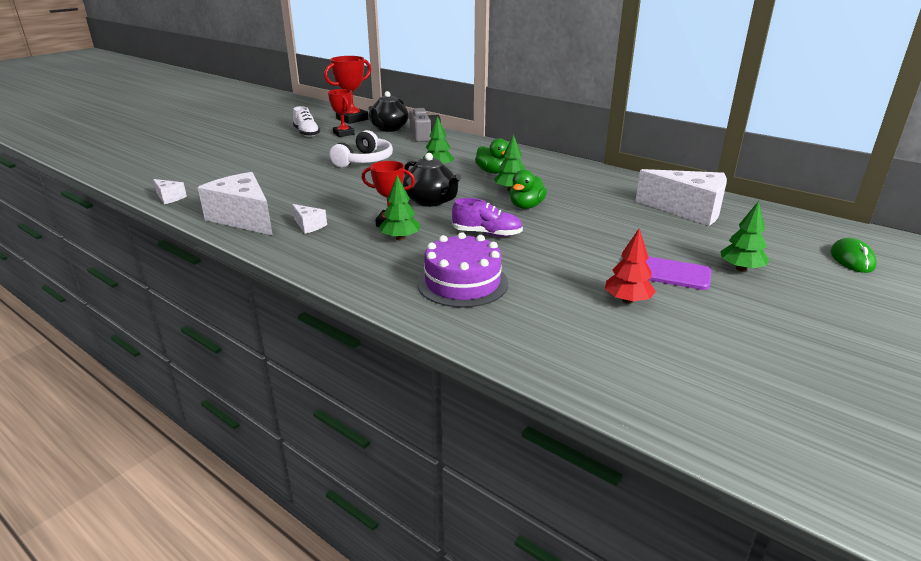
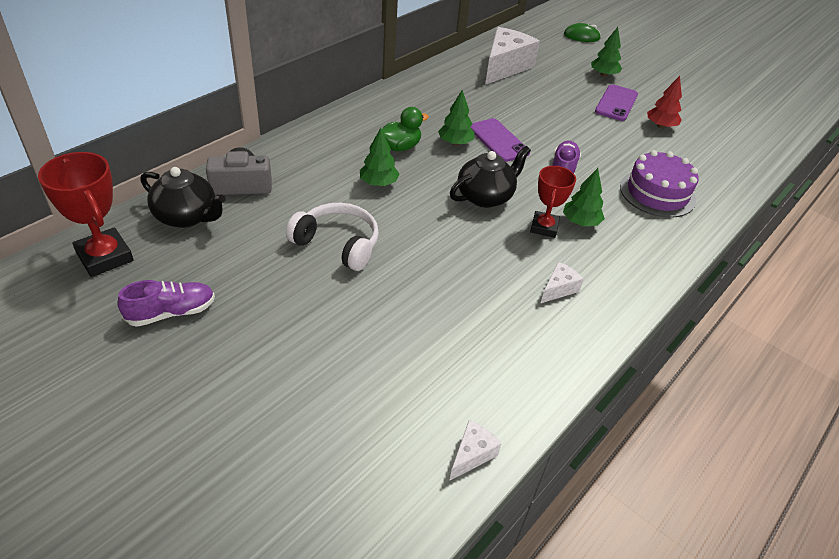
camera: 90 degrees left, 15 degrees up
white cheese [198,172,273,236] -> none
white shoe [293,106,320,137] -> purple shoe [117,280,215,327]
red trophy [328,89,355,137] -> none
green duck [510,170,547,209] -> purple phone [470,118,530,162]

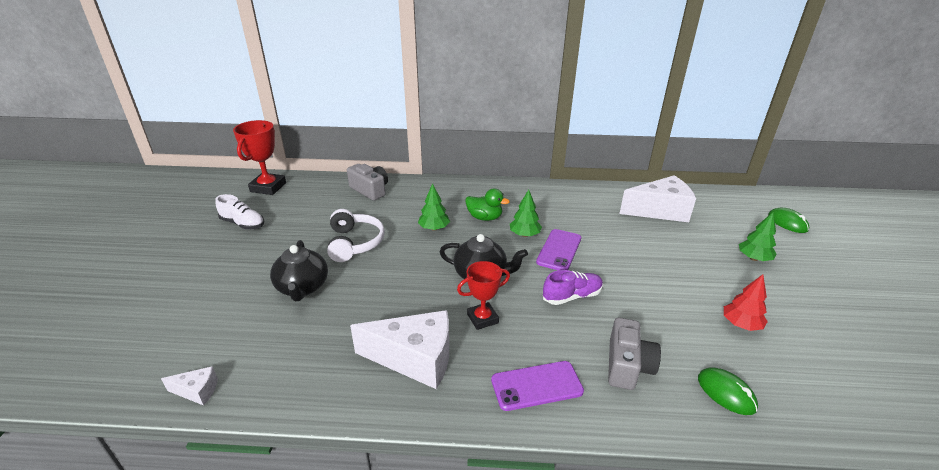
camera: 55 degrees right, 10 degrees down
purple shoe [117,280,215,327] -> white shoe [216,194,264,229]
black teapot [141,167,226,228] -> black teapot moved to [270,240,328,301]
white cheese [541,262,584,303] -> white cheese [350,310,449,389], size x2.19
green tree [563,168,605,227] -> none
purple phone [595,84,638,121] -> purple phone moved to [491,361,584,411]
purple cake [620,150,699,218] -> grey camera [608,318,661,390]
none -> green mouse [698,367,758,415]

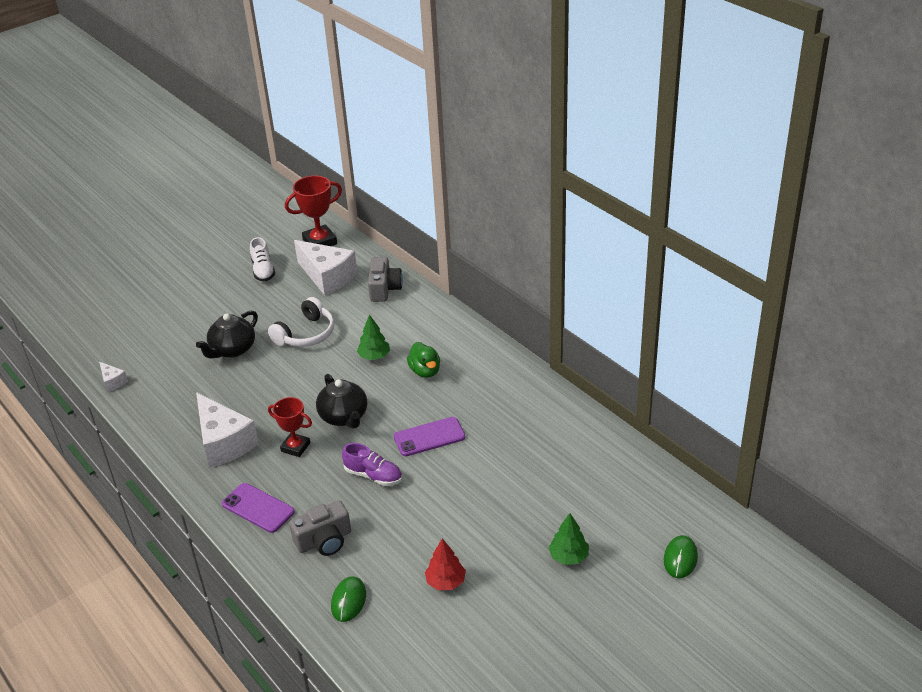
camera: 50 degrees right, 5 degrees up
green tree [510,190,542,237] -> none
white cheese [619,175,696,222] -> white cheese moved to [294,240,357,295]

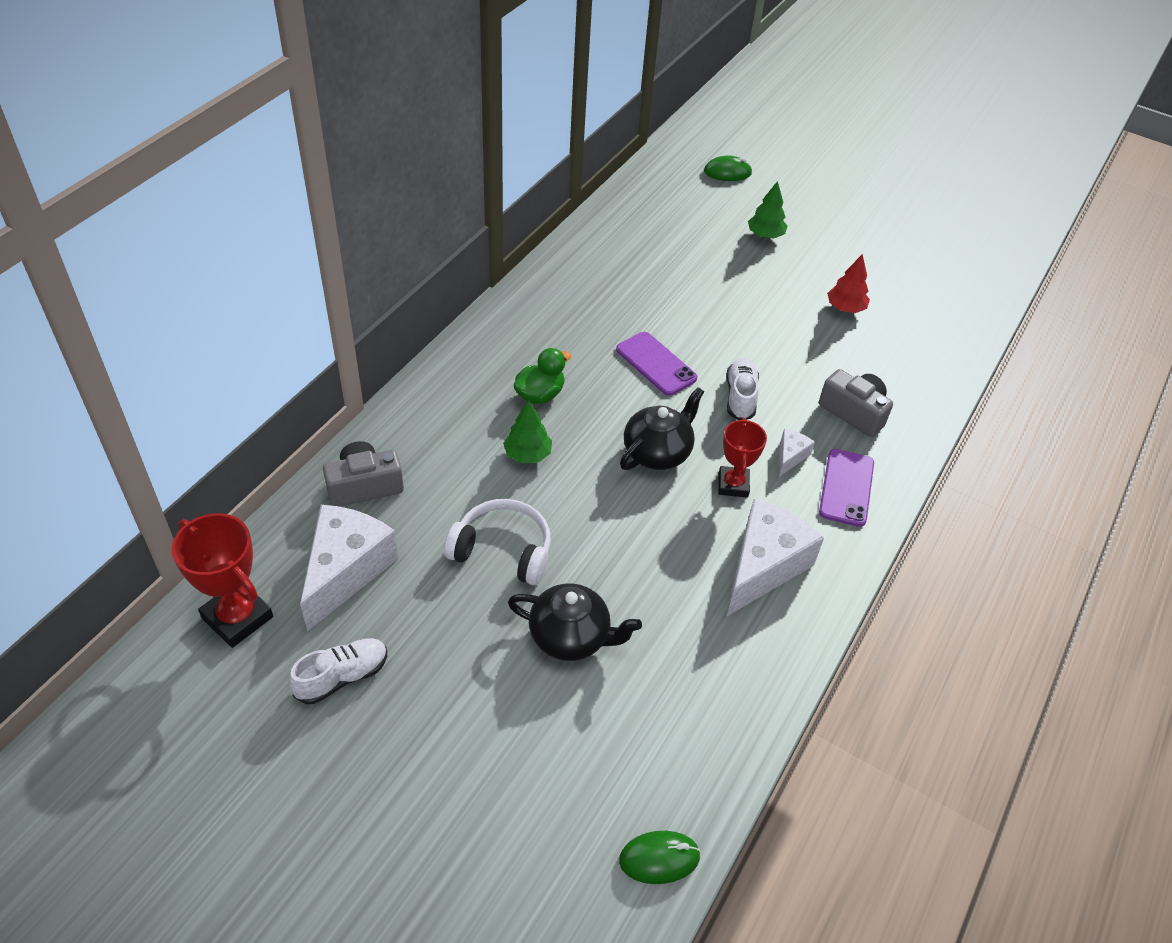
camera: 115 degrees left, 10 degrees up
white cheese [99,362,128,392] -> white cheese moved to [779,429,815,477]
green mouse [331,576,366,622] -> green mouse moved to [619,831,701,884]
purple shoe [342,443,402,486] -> white shoe [726,358,759,420]

